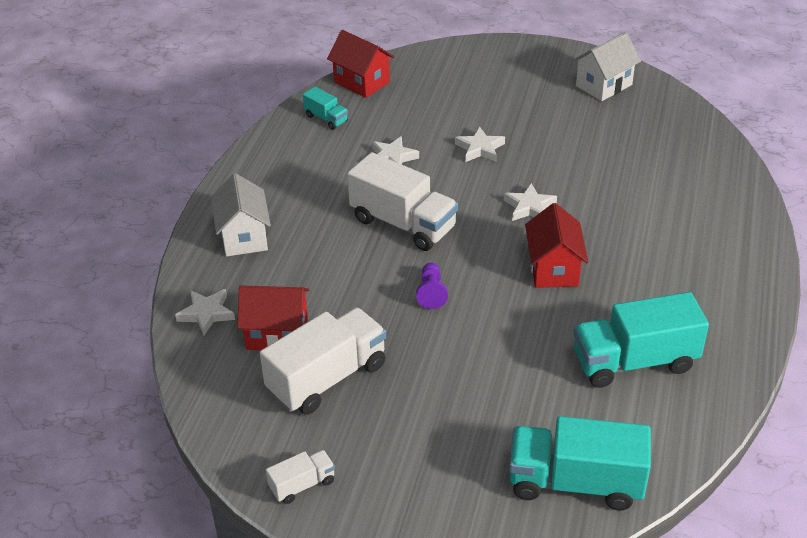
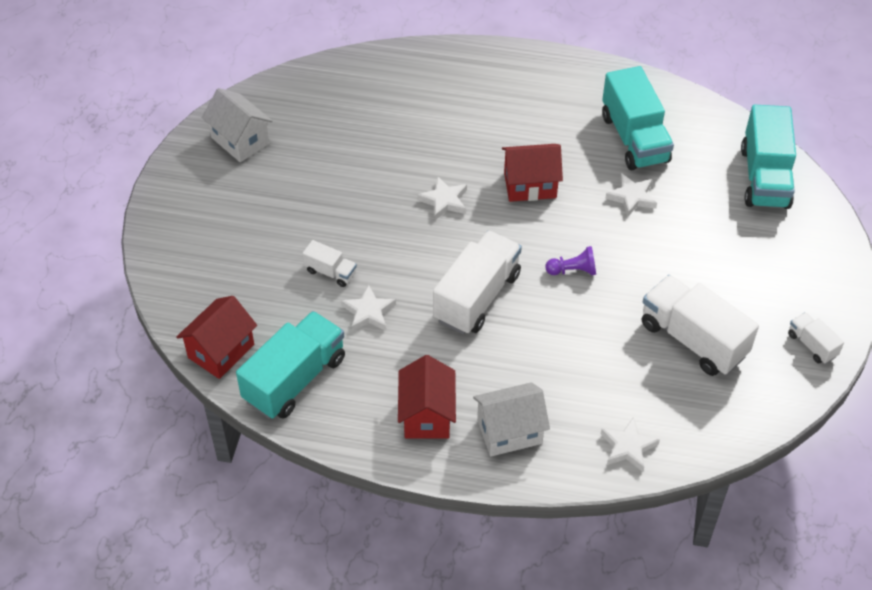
camera: 95 degrees left, 10 degrees up
red house [237,285,309,350] -> red house moved to [398,355,456,439]
turquoise truck [303,87,348,130] -> turquoise truck [236,311,345,419], size x2.06
white star [455,126,505,162] -> white star moved to [605,173,657,218]
none -> white truck [302,240,357,287]

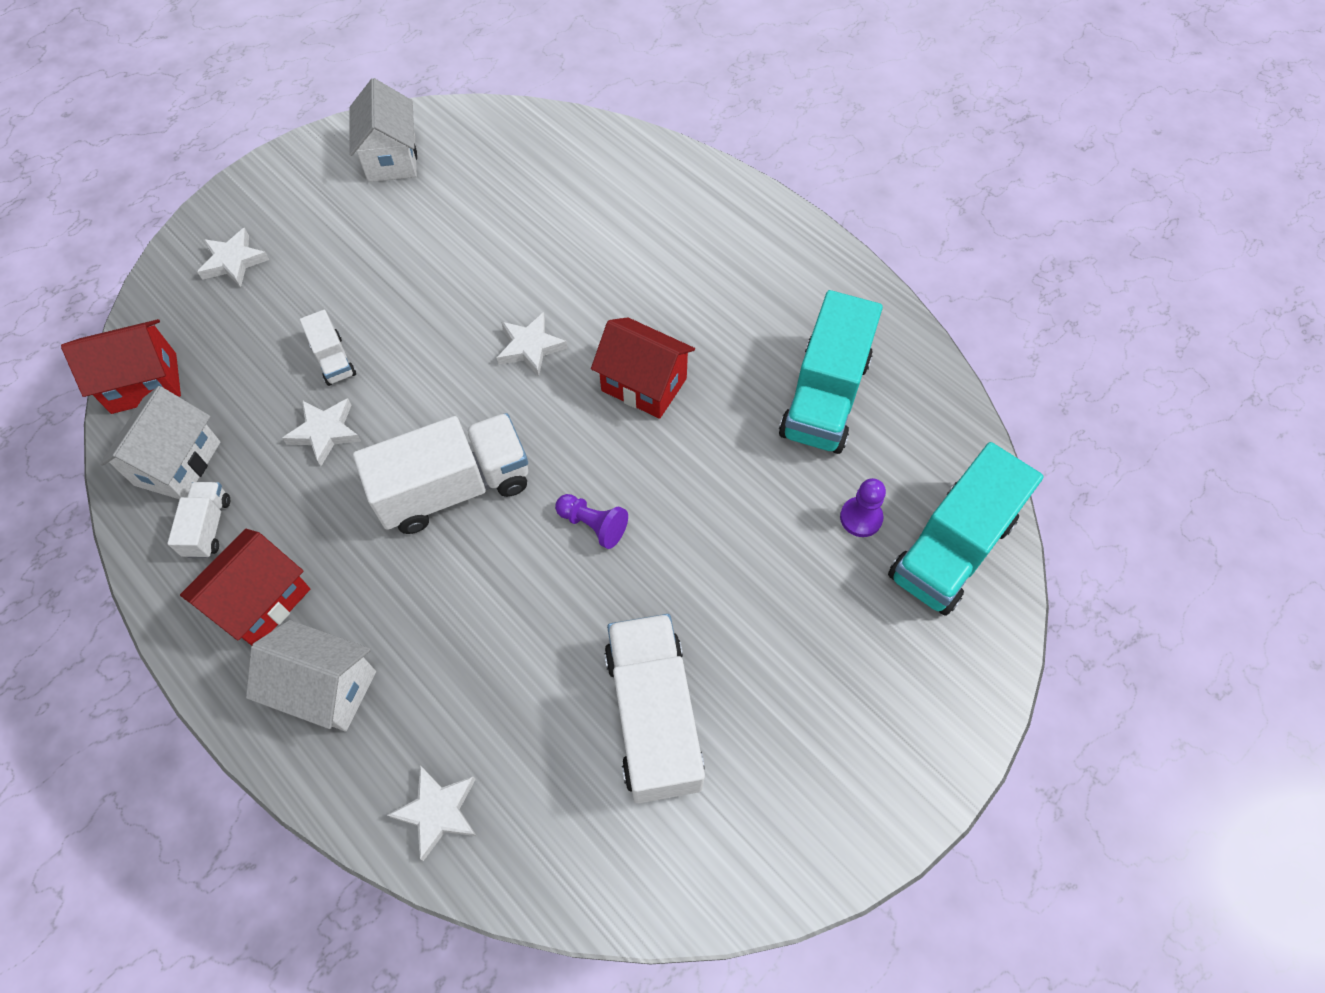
camera: 35 degrees right, 10 degrees up
turquoise truck [236,311,345,419] -> white house [100,386,220,499]
white star [605,173,657,218] -> white star moved to [197,228,269,287]
white truck [788,312,844,364] -> white truck moved to [167,482,230,558]
none -> purple pawn [840,478,886,537]

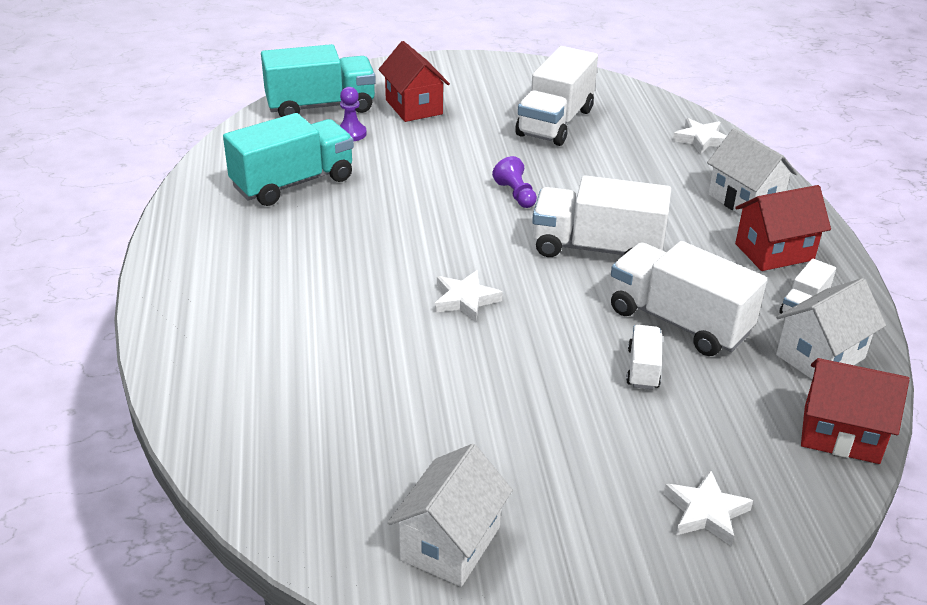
camera: 145 degrees left, 25 degrees down
white star [282,398,361,466] -> white truck [611,241,767,356]
red house [591,317,695,419] -> red house moved to [378,41,450,122]

